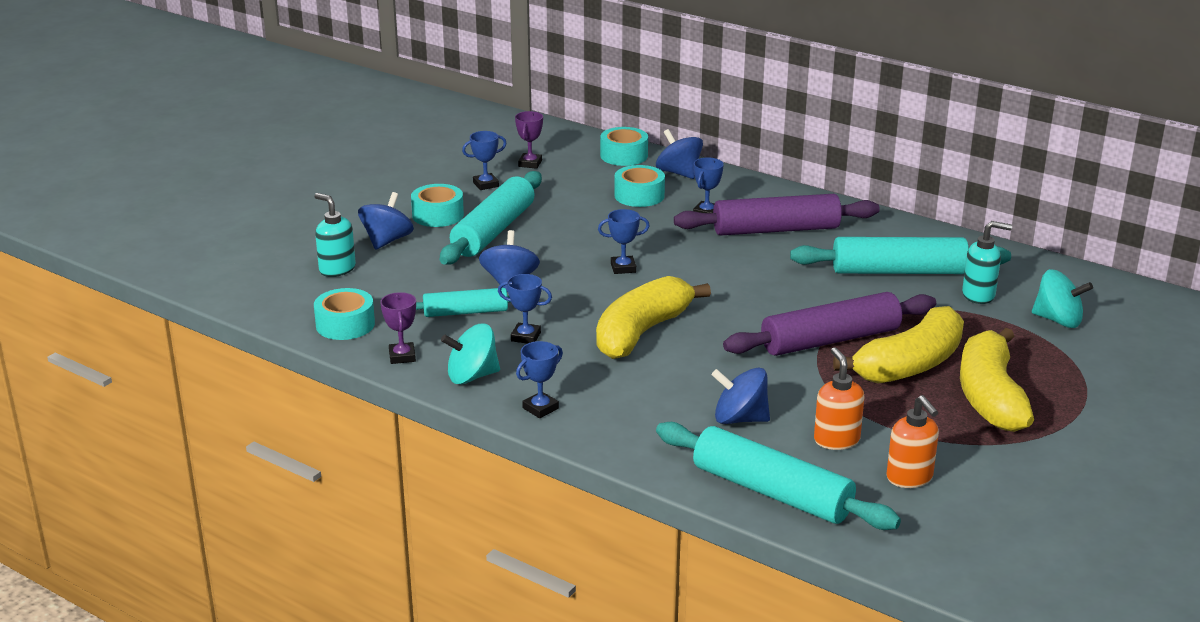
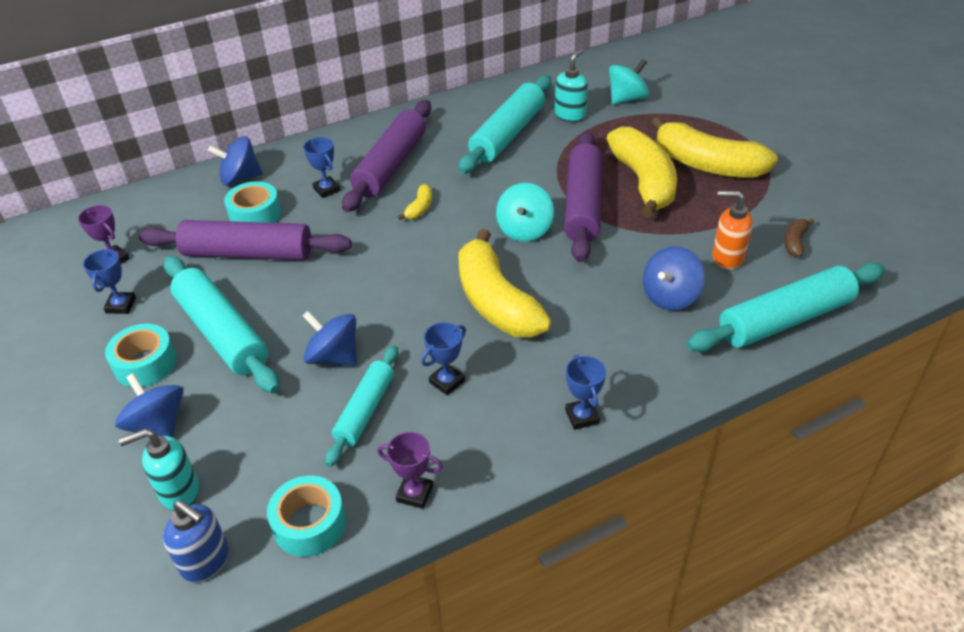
camera: 60 degrees left, 15 degrees up
turquoise spinning top [441,324,500,384] -> turquoise spinning top moved to [496,183,554,242]
blue trophy [598,209,649,274] -> none
turquoise tape [600,127,648,166] -> none
orange soap dispenser [886,395,939,488] -> brown banana [784,219,814,257]
none -> purple rolling pin [139,220,351,260]
none -> blue soap dispenser [163,500,229,582]
none -> yellow banana [398,184,432,220]

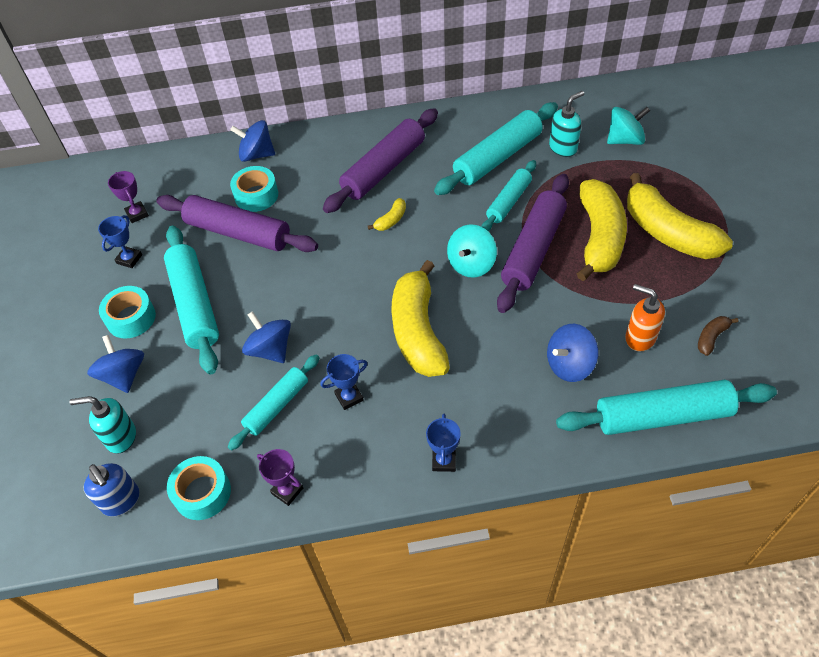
camera: 20 degrees right, 10 degrees up
blue trophy [303,137,340,198] -> none
none -> turquoise rolling pin [481,160,536,231]

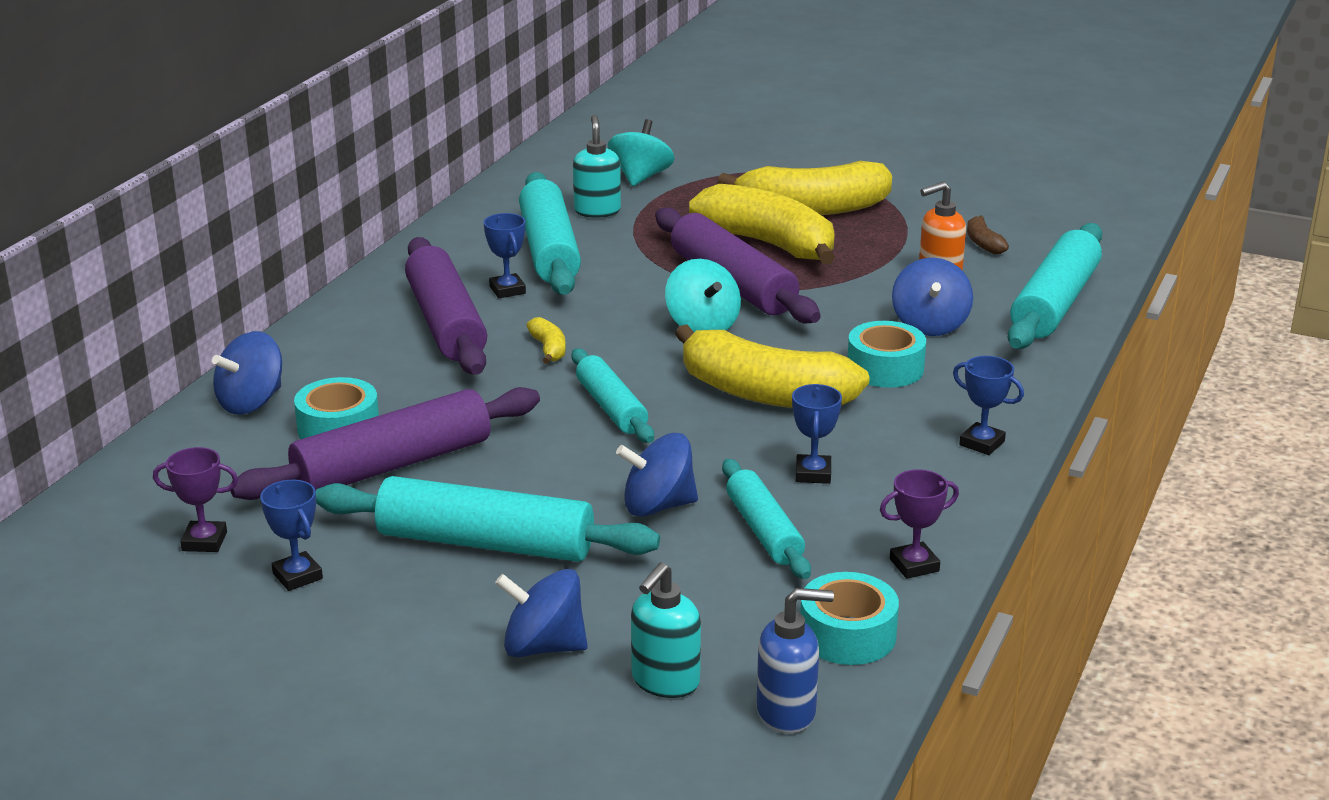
camera: 60 degrees left, 25 degrees down
turquoise tape [99,286,156,338] -> turquoise tape moved to [848,321,926,388]
turquoise rolling pin [481,160,536,231] -> turquoise rolling pin moved to [571,348,654,443]
none -> blue trophy [484,213,526,298]

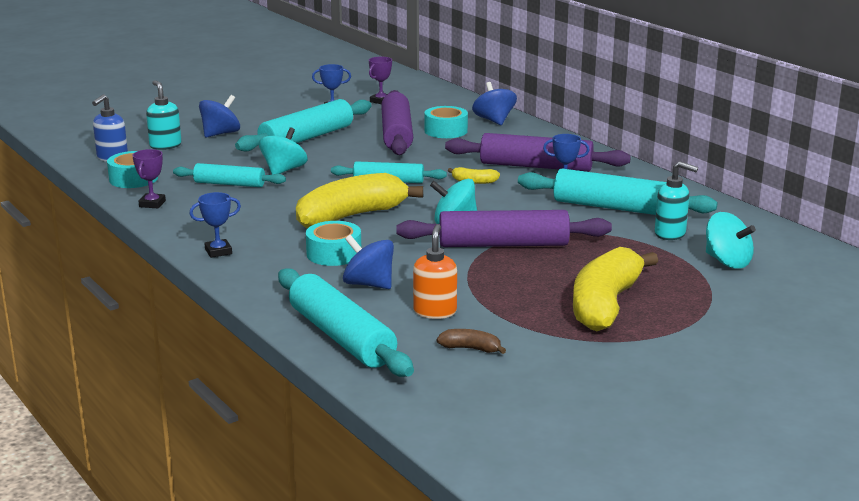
camera: 120 degrees right, 5 degrees down
blue spinning top [616,433,698,517] -> turquoise spinning top [259,127,307,174]
yellow banana [689,184,835,265] -> none
blue trophy [792,384,842,484] -> none

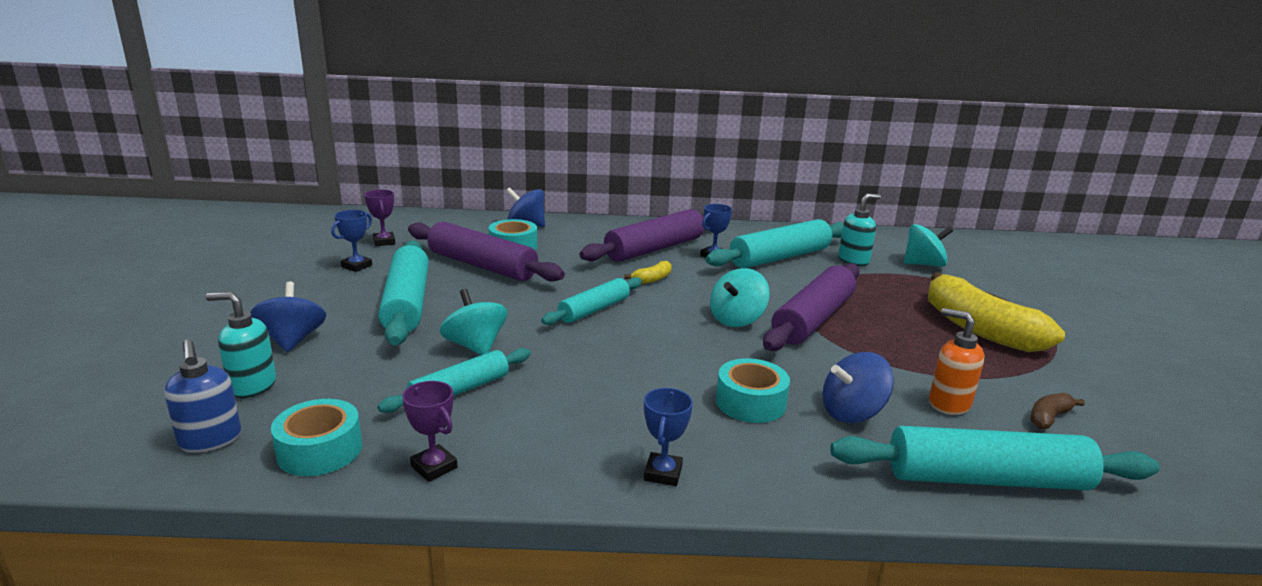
camera: 55 degrees left, 0 degrees up
yellow banana [296,173,423,228] -> none

